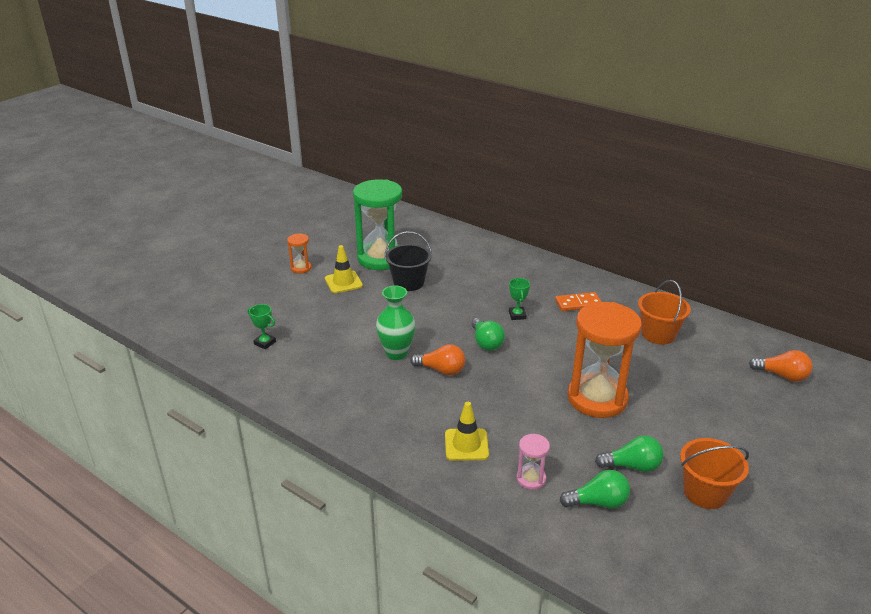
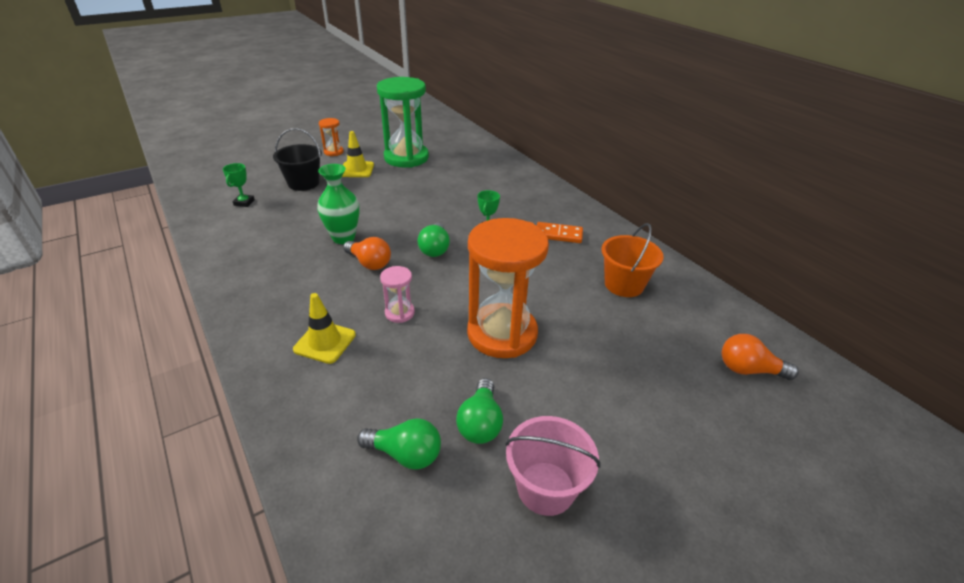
camera: 20 degrees right, 5 degrees up
green trophy [248,304,276,349] -> green trophy turned 45 degrees clockwise [223,163,255,207]
black bucket [385,231,432,291] -> black bucket moved to [273,128,322,191]
pink hourglass [516,434,550,490] -> pink hourglass moved to [380,266,415,323]
green light bulb [595,435,664,472] -> green light bulb turned 75 degrees clockwise [456,378,503,444]
orange bucket [680,438,749,509] -> pink bucket [505,416,600,516]
orange light bulb [749,350,813,382] -> orange light bulb turned 150 degrees clockwise [722,334,799,380]

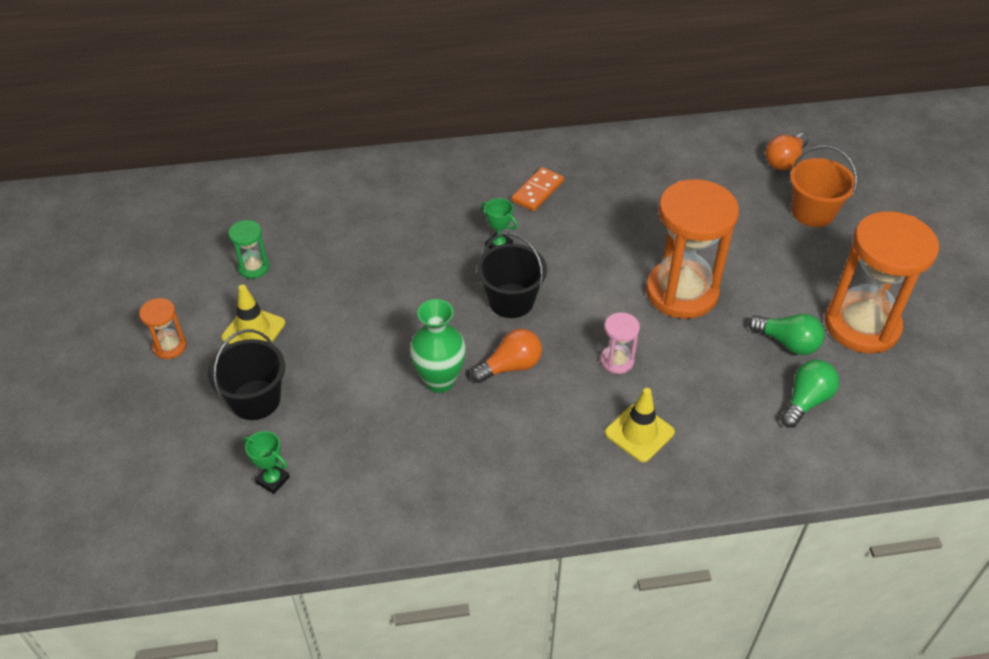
camera: 65 degrees left, 10 degrees up
green hourglass [377,77,429,168] -> green hourglass [228,220,270,279], size x0.44
green light bulb [417,223,450,257] -> black bucket [477,233,547,318]
pink bucket [505,416,600,516] -> orange hourglass [825,211,939,353]
orange bucket [601,223,664,297] -> orange bucket moved to [790,146,857,227]

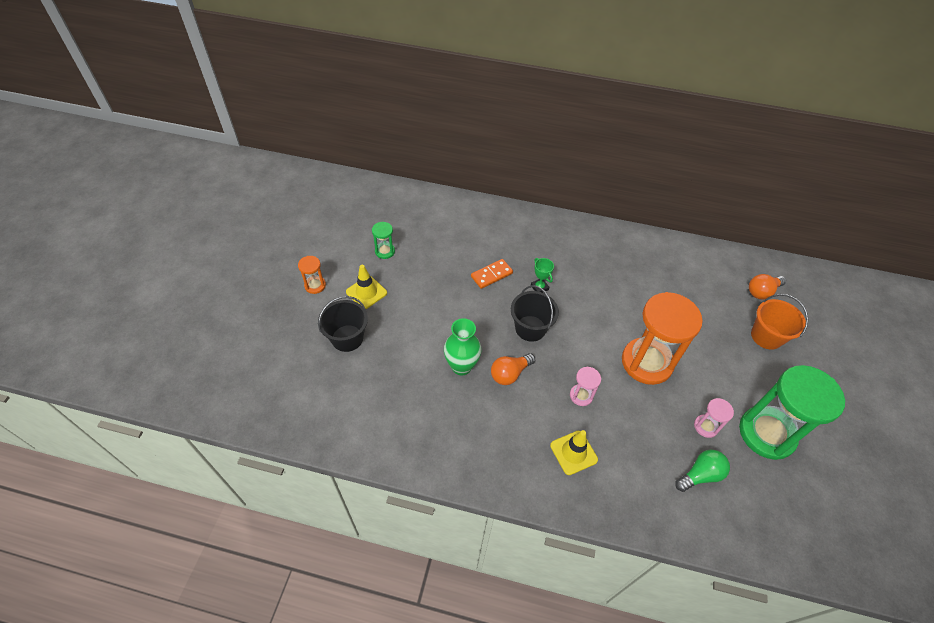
camera: 20 degrees right, 5 degrees up
green trophy [243,431,290,494] -> none
orange light bulb [470,329,542,383] -> orange light bulb turned 150 degrees clockwise [491,353,535,385]
orange domino [511,167,564,211] -> orange domino moved to [471,259,513,289]
green light bulb [748,314,825,355] -> pink hourglass [694,398,734,438]
orange hourglass [825,211,939,353] -> green hourglass [739,365,845,460]

